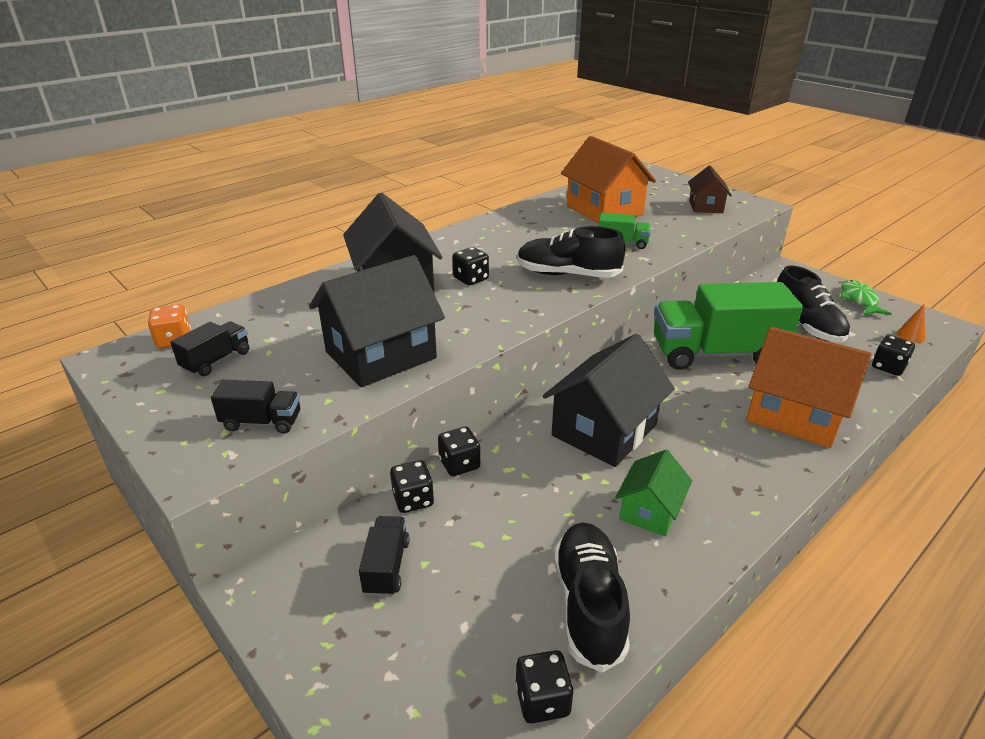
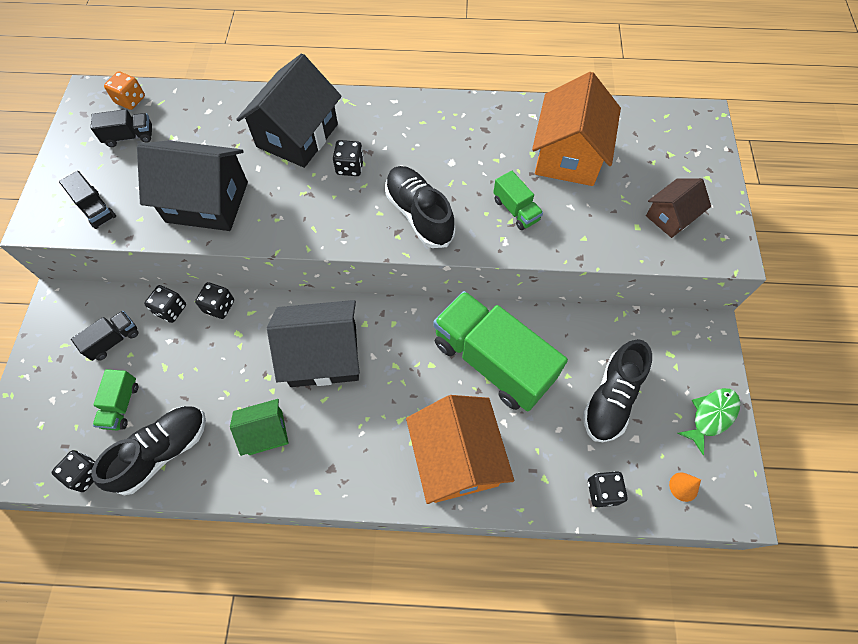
camera: 45 degrees right, 30 degrees up
none -> green truck [93,369,138,430]

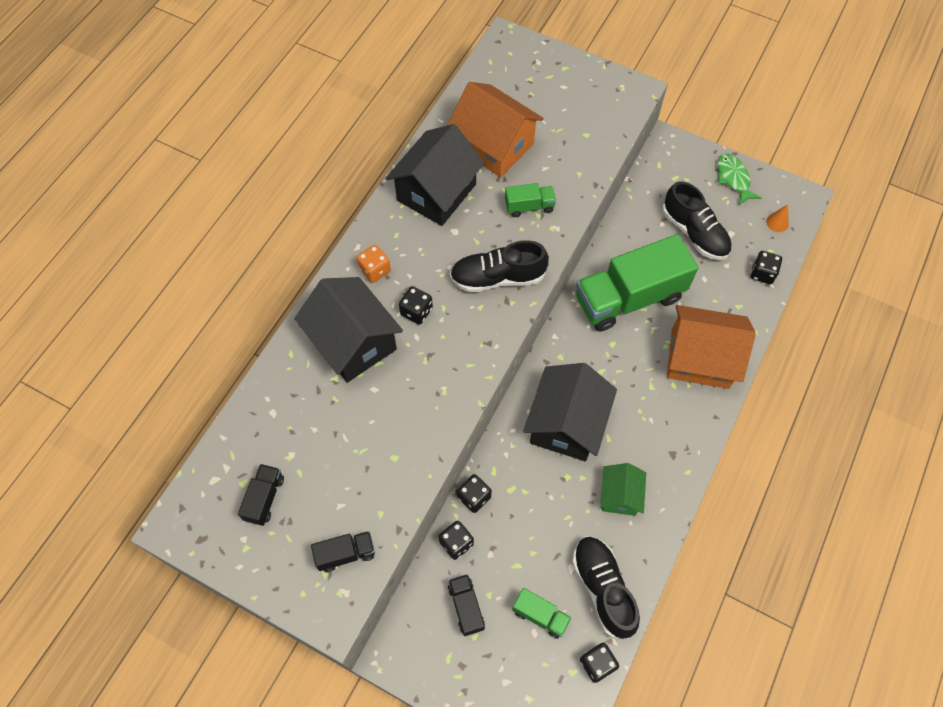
camera: 65 degrees left, 0 degrees up
orange dice [104,71,145,110] -> orange dice moved to [357,245,391,283]
black house [137,140,248,231] -> black house moved to [386,124,485,226]
brown house [646,178,711,238] -> none

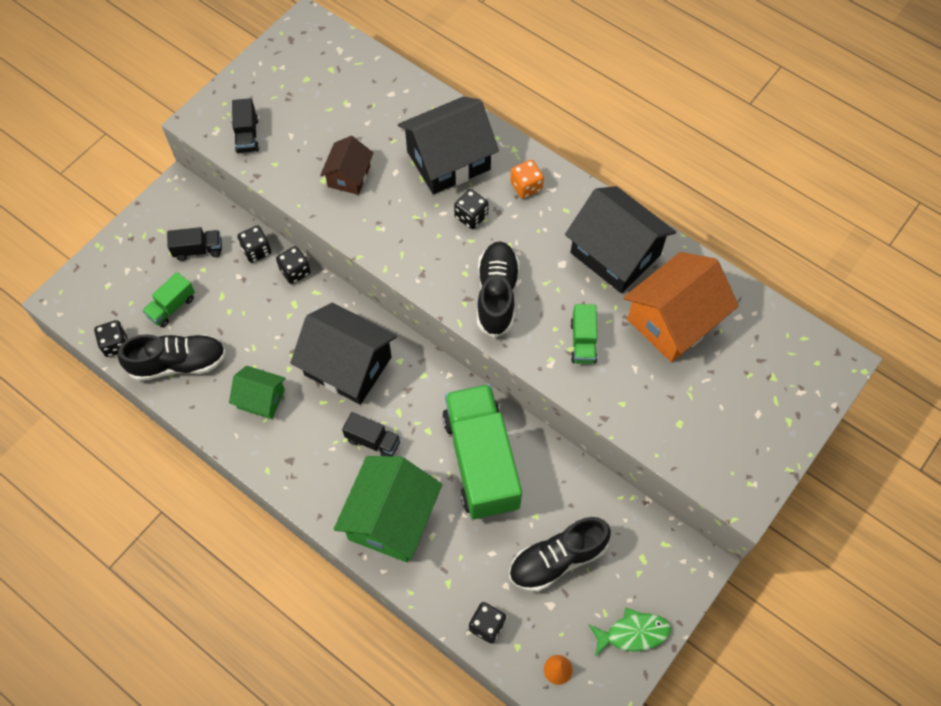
camera: 100 degrees right, 0 degrees up
black truck [238,464,284,526] -> black truck moved to [342,412,401,456]
orange house [667,305,756,389] -> green house [334,456,442,562]
none -> brown house [320,136,373,195]

